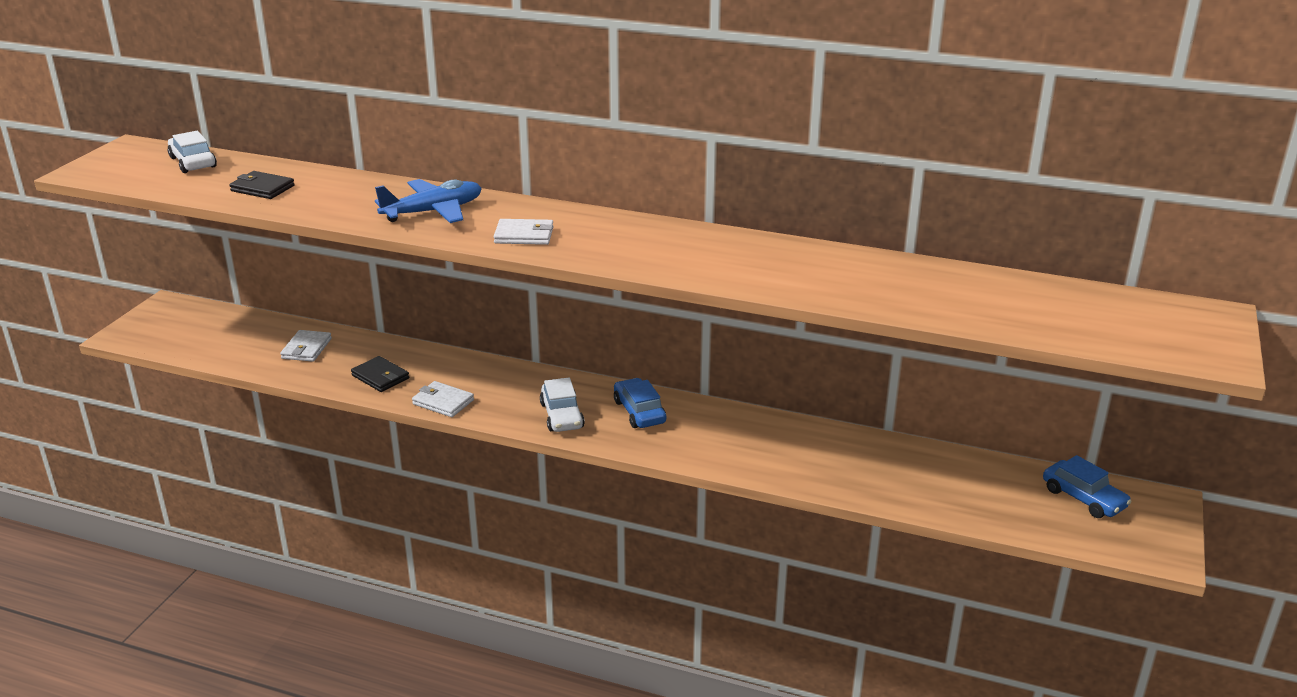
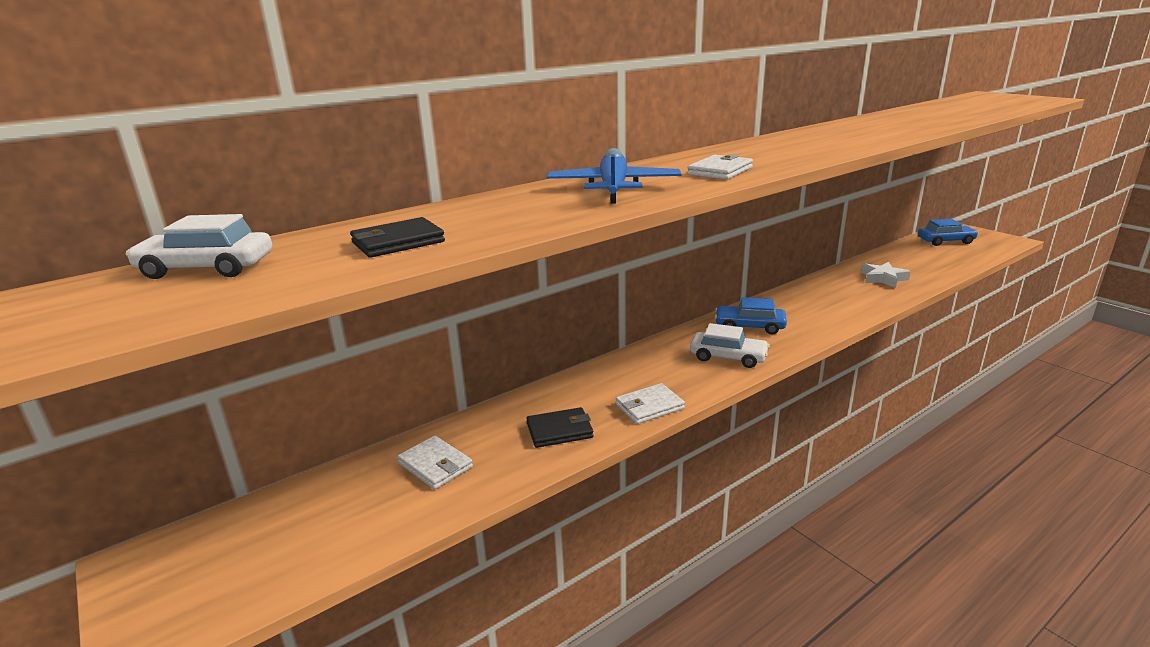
camera: 55 degrees left, 5 degrees down
none -> white star [861,262,911,288]

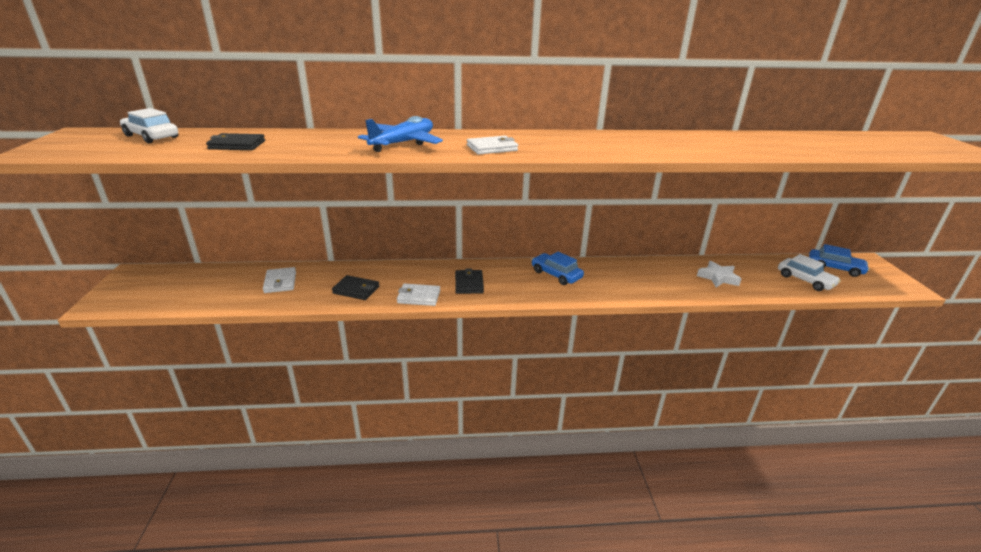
camera: 30 degrees right, 5 degrees up
white car [690,323,770,368] -> white car moved to [778,254,841,291]
none -> black wallet [455,268,484,294]

